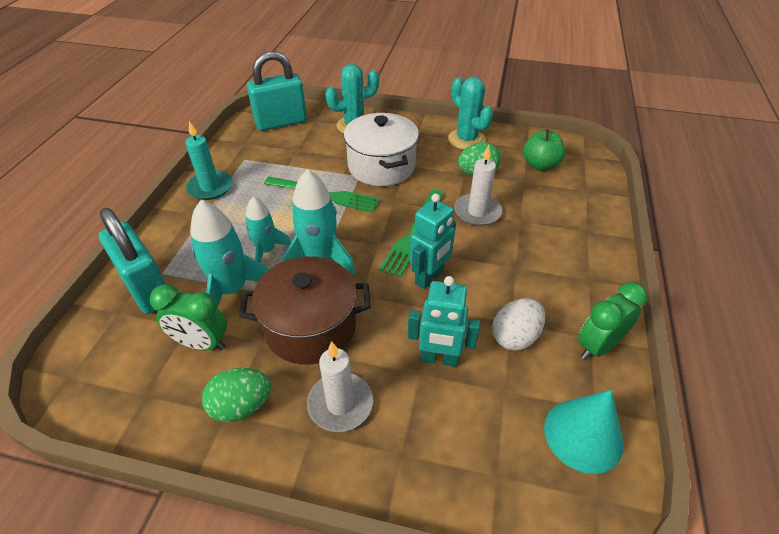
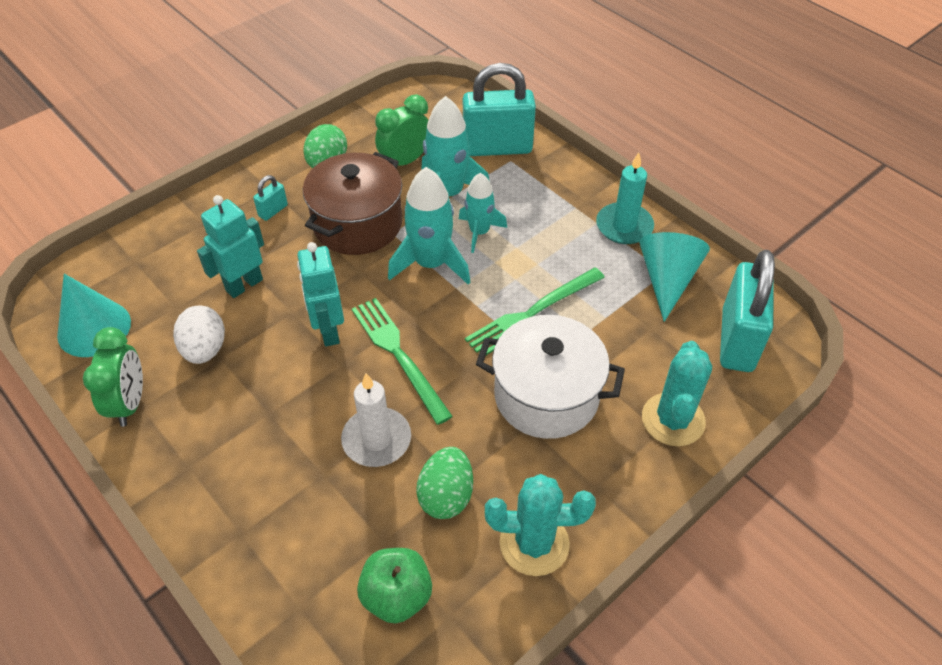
camera: 125 degrees right, 5 degrees up
white candle [307,341,373,432] -> turquoise padlock [253,175,288,221]
none -> turquoise cone [639,232,710,322]

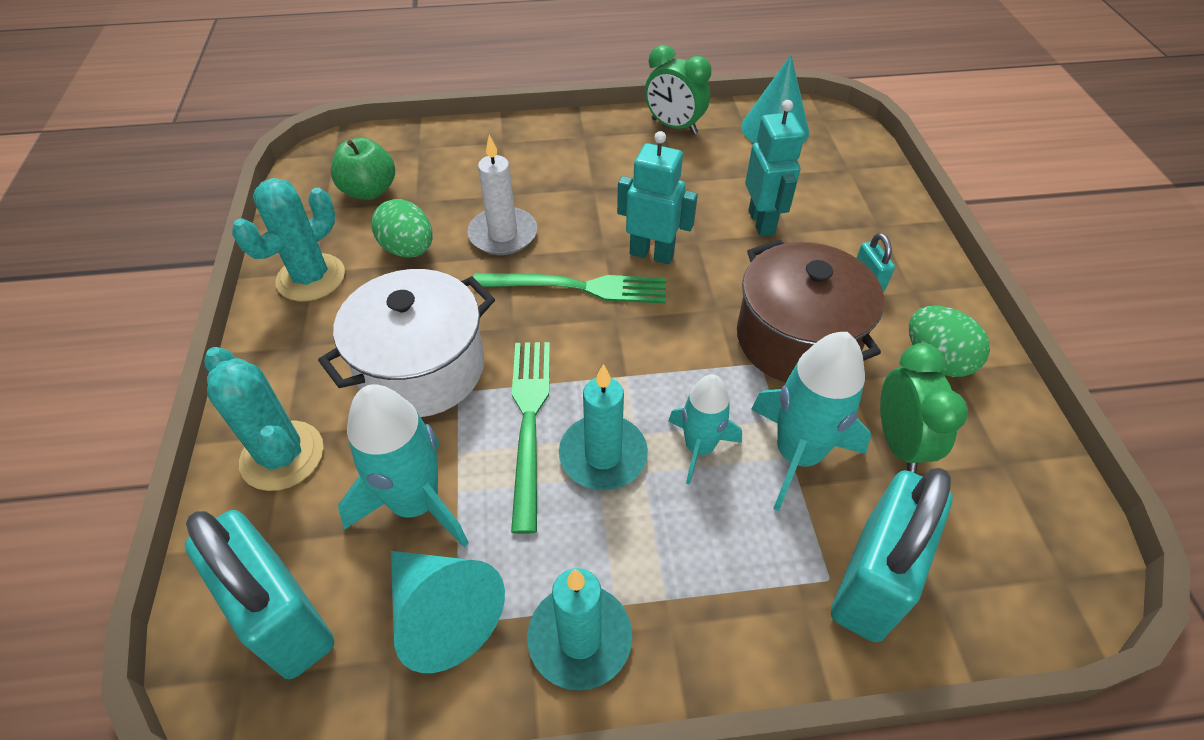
camera: 125 degrees right, 0 degrees up
white egg [173,306,225,364] -> none
turquoise rocket [388,167,470,285] -> turquoise rocket moved to [338,384,469,548]
none -> turquoise candle [559,364,648,490]

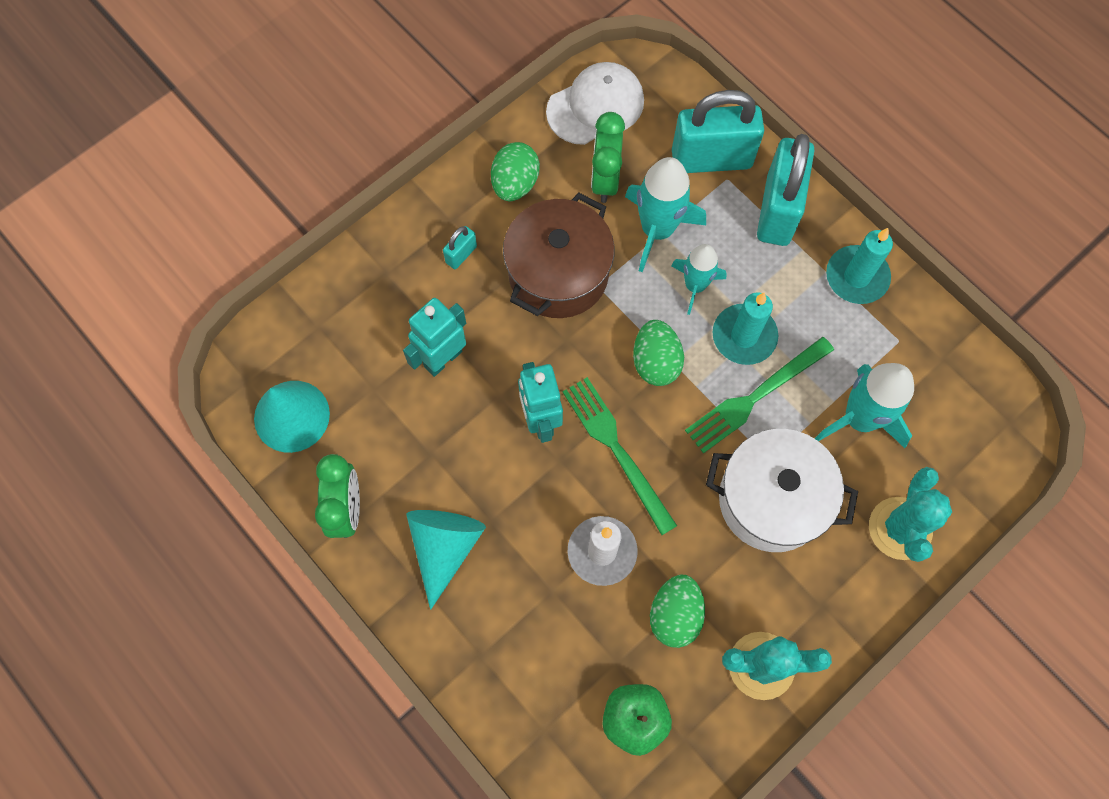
camera: 125 degrees left, 20 degrees up
turquoise padlock [185,510,334,679] -> turquoise padlock moved to [757,134,814,246]
turquoise cone [391,551,505,673] -> turquoise cone moved to [406,510,486,610]
green clock [880,343,968,473] -> green clock turned 45 degrees counterclockwise [591,112,625,203]
none -> white cap [546,62,644,145]
none -> green egg [633,320,684,386]

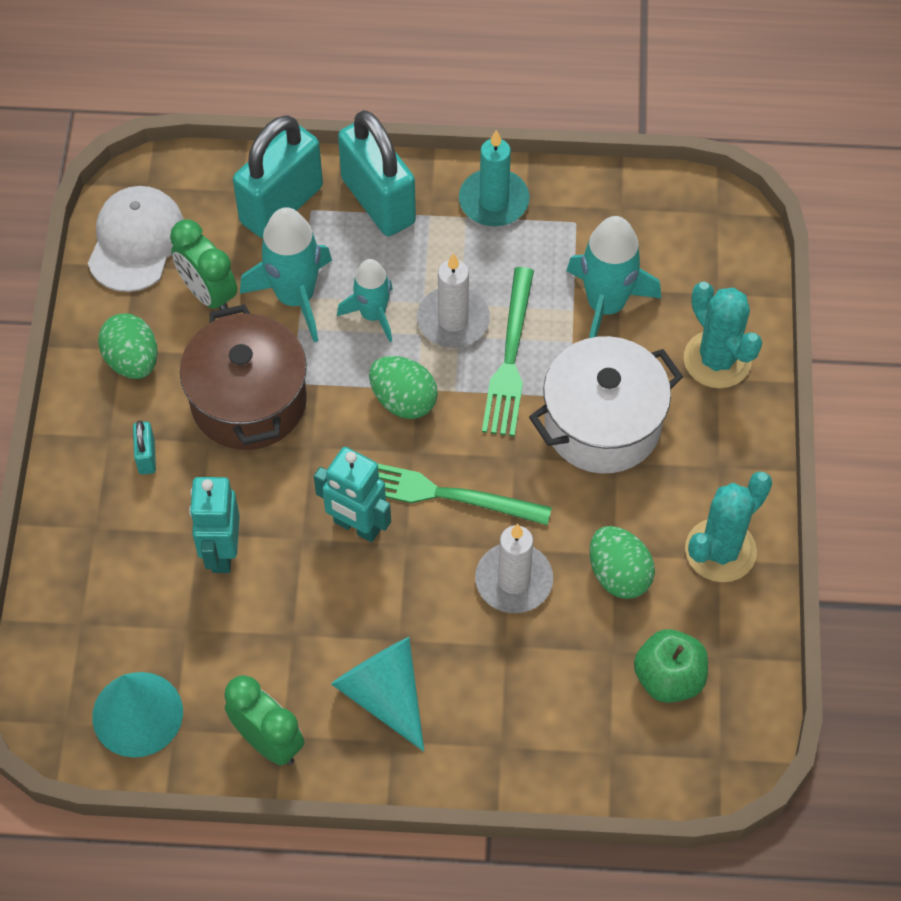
camera: 45 degrees left, 10 degrees down
turquoise candle [712,292,778,365] -> white candle [417,253,490,348]

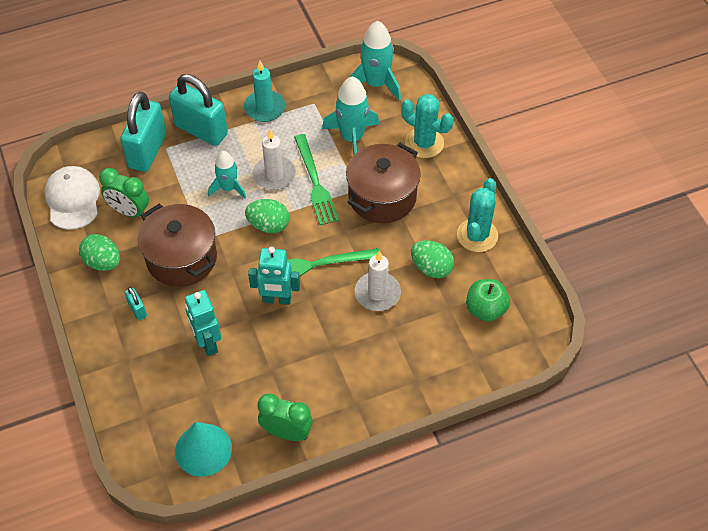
camera: 25 degrees left, 5 degrees down
turquoise rocket [240,207,332,342] -> turquoise rocket moved to [350,21,401,101]
turquoise cone [331,637,424,752] -> none
white pot [529,336,683,473] -> brown pot [346,143,421,223]

